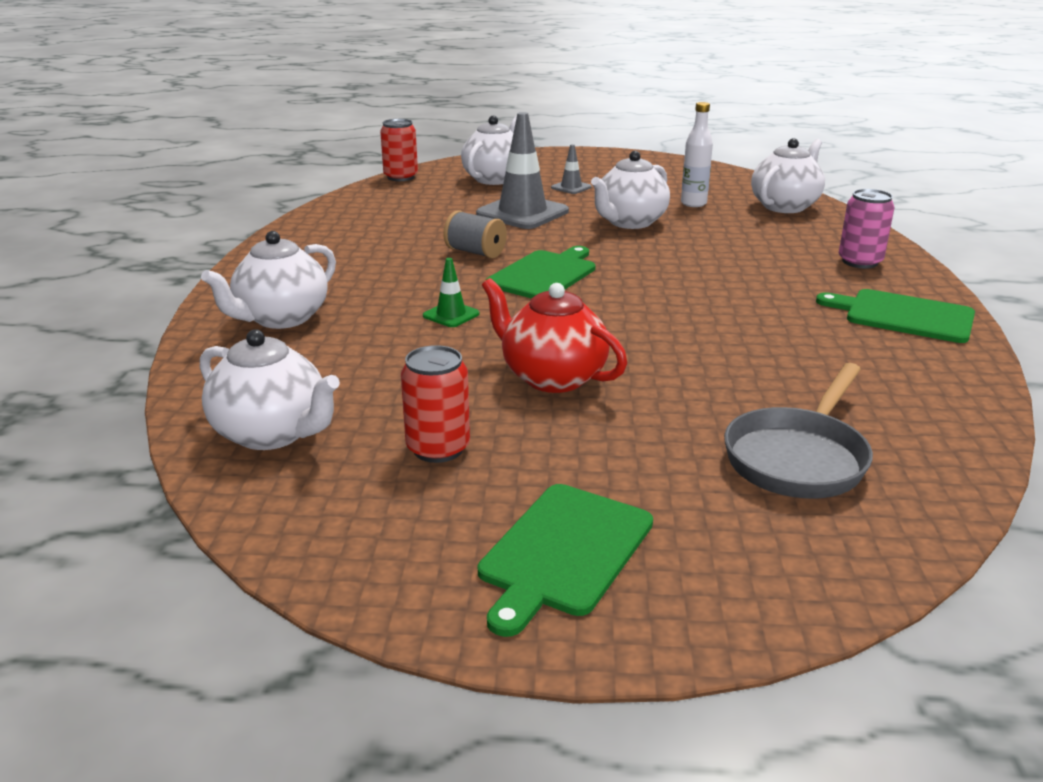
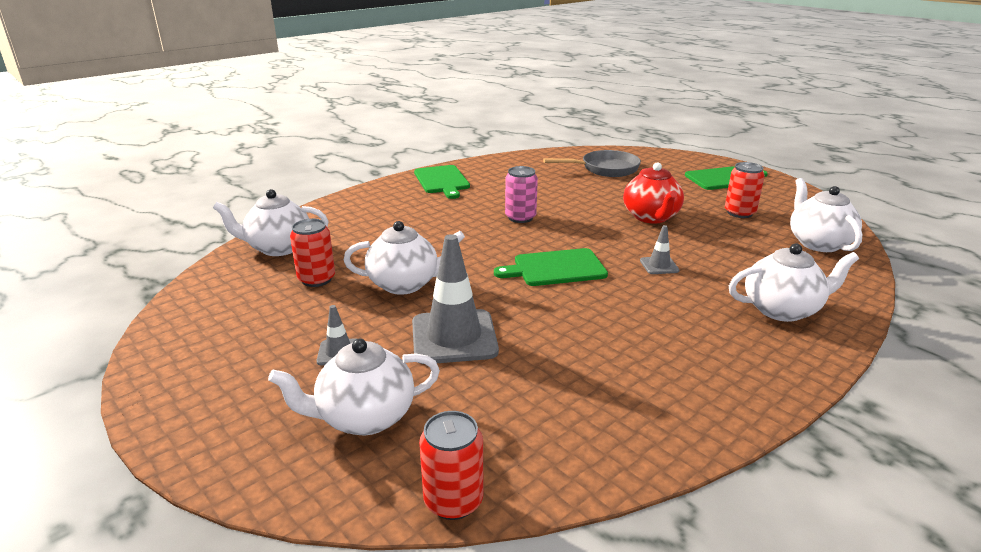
camera: 135 degrees left, 0 degrees up
green traffic cone [423,258,480,327] -> grey traffic cone [640,225,679,274]
grey spool [443,210,507,258] -> none
white bottle [681,102,713,207] -> red can [290,219,335,287]
pink can [839,189,895,268] -> pink can moved to [505,166,538,223]

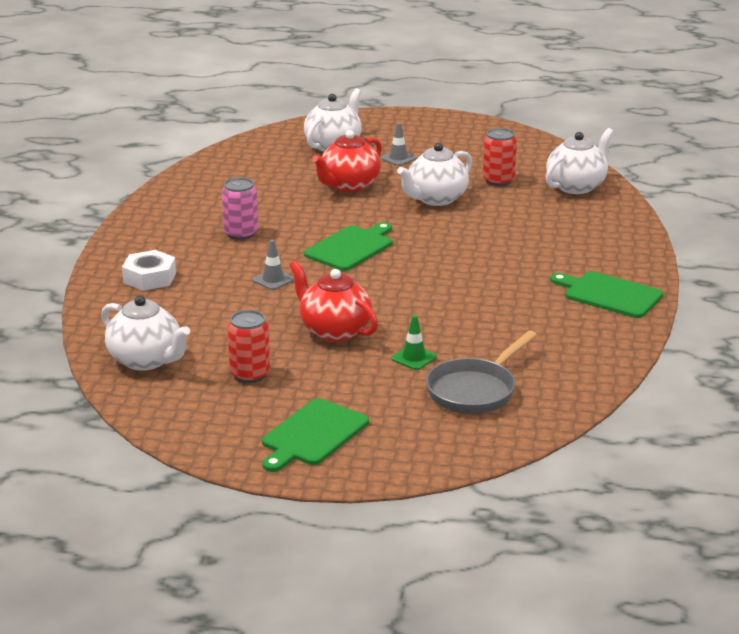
camera: 140 degrees right, 0 degrees up
grey traffic cone [412,234,499,364] -> red teapot [312,130,382,192]
red can [419,411,484,520] -> none
pink can [505,166,538,223] -> pink can moved to [222,178,258,240]
white teapot [729,244,859,322] -> white nut [122,250,176,291]
none -> green traffic cone [391,315,437,370]

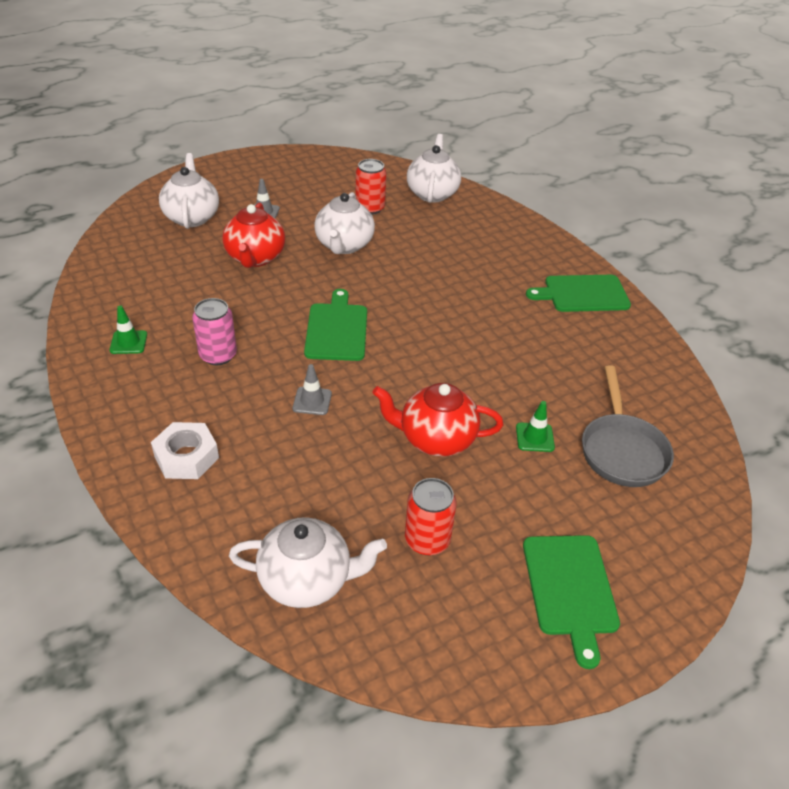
camera: 40 degrees left, 15 degrees up
none -> green traffic cone [109,306,147,354]

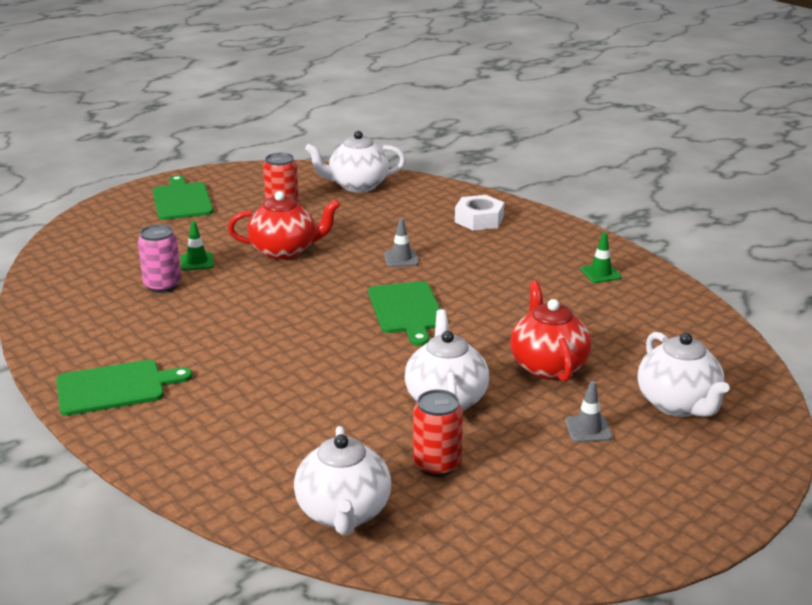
camera: 170 degrees right, 15 degrees down
pink can [192,298,237,365] -> pink can moved to [138,224,181,293]
grey pan [582,365,674,487] -> none

